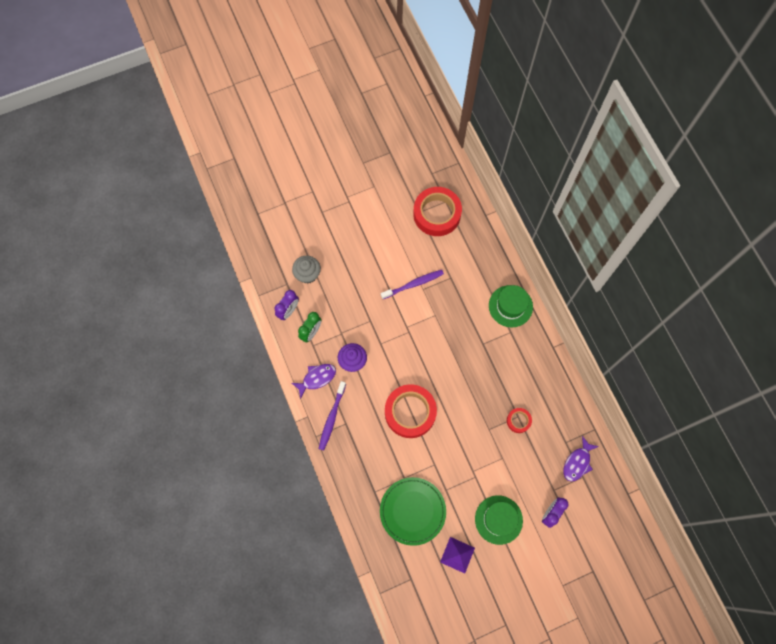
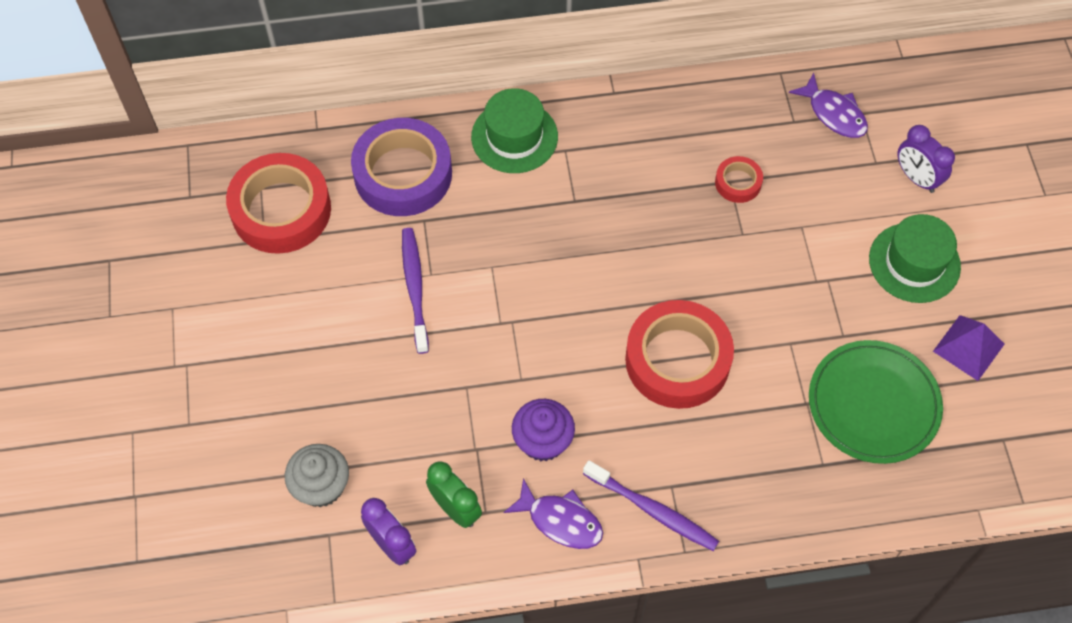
camera: 75 degrees left, 10 degrees down
purple fish [292,364,336,399] -> purple fish turned 135 degrees clockwise [503,478,603,549]
none -> purple tape [351,118,452,216]

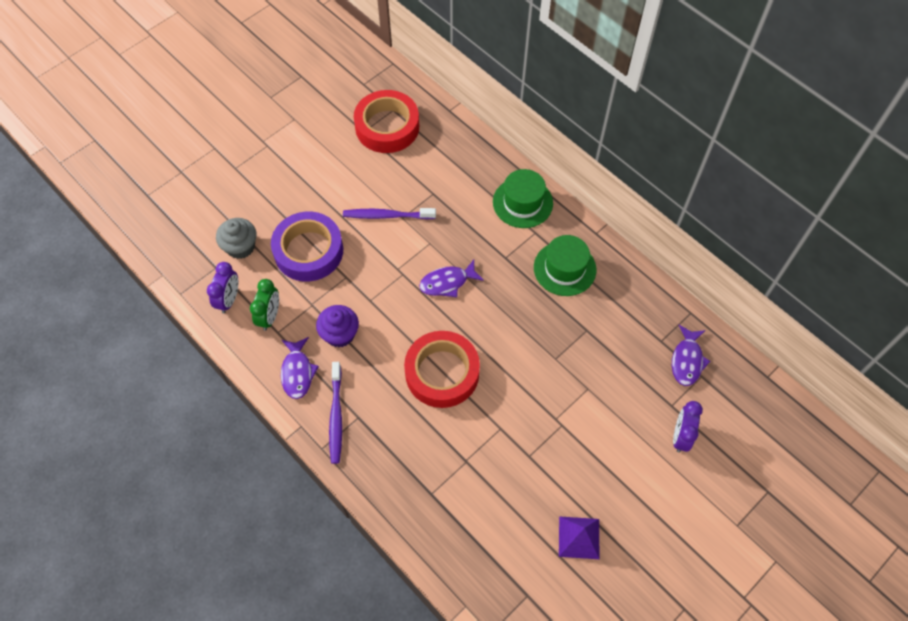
camera: 55 degrees right, 0 degrees up
purple tape [351,118,452,216] -> purple tape moved to [271,212,343,282]
purple toothbrush [402,228,429,354] -> purple toothbrush turned 135 degrees counterclockwise [343,208,436,219]
red tape [715,156,763,203] -> none
green plate [809,340,943,464] -> none
green hat [869,214,961,303] -> green hat moved to [534,235,596,296]
none -> purple fish [419,260,484,297]

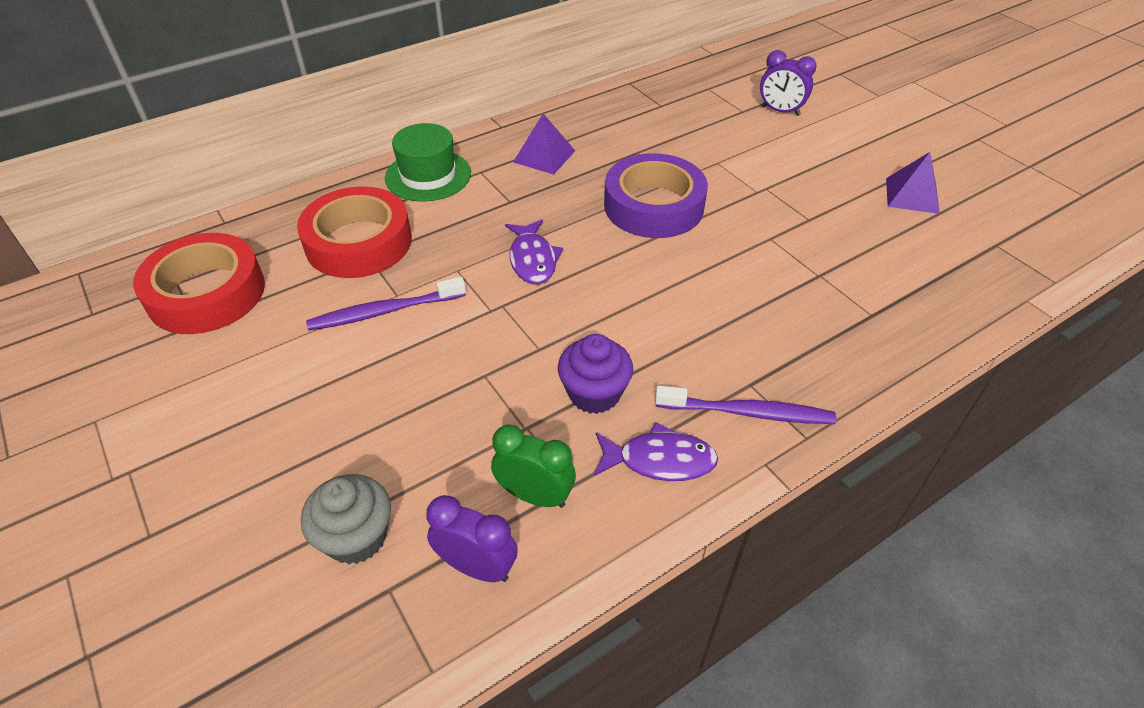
camera: 80 degrees left, 15 degrees down
purple tape [271,212,343,282] -> purple tape moved to [604,153,708,238]
purple toothbrush [343,208,436,219] -> purple toothbrush turned 60 degrees clockwise [306,277,466,330]
red tape [404,331,480,408] -> red tape moved to [297,186,412,278]
green hat [534,235,596,296] -> purple pyramid [513,114,575,174]
purple fish [672,325,710,386] -> none

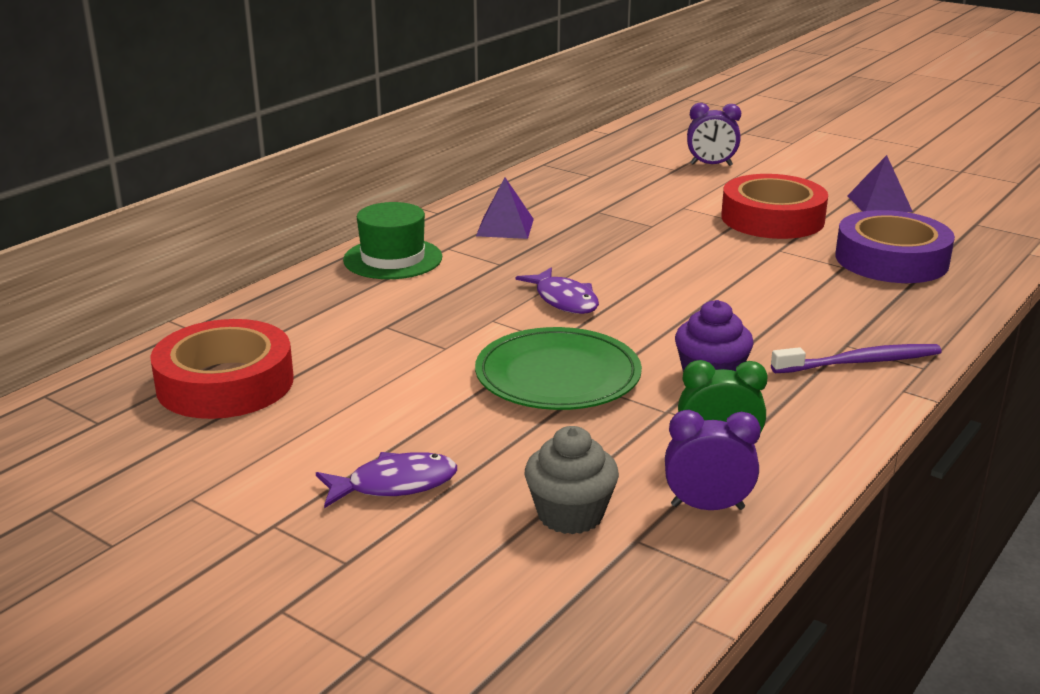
camera: 20 degrees left, 20 degrees down
red tape [297,186,412,278] -> red tape moved to [721,174,828,239]
purple toothbrush [306,277,466,330] -> none
purple fish [594,423,718,481] -> purple fish moved to [316,452,457,508]
purple tape [604,153,708,238] -> purple tape moved to [835,210,955,283]
none -> green plate [475,327,642,410]

